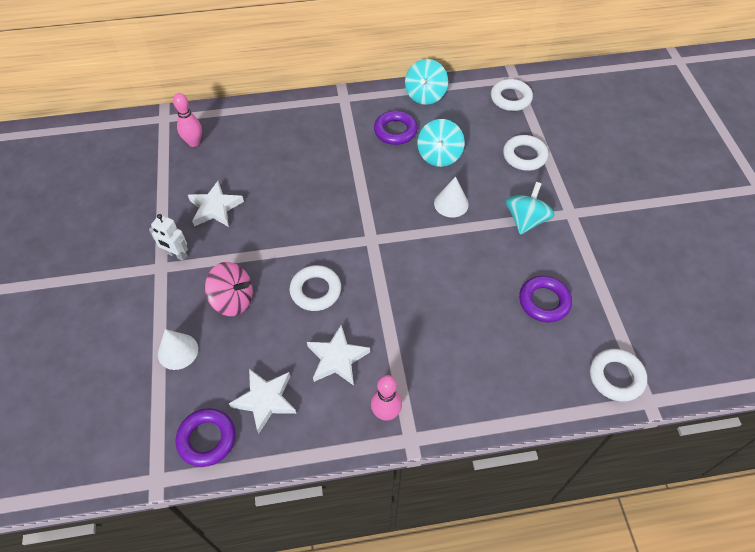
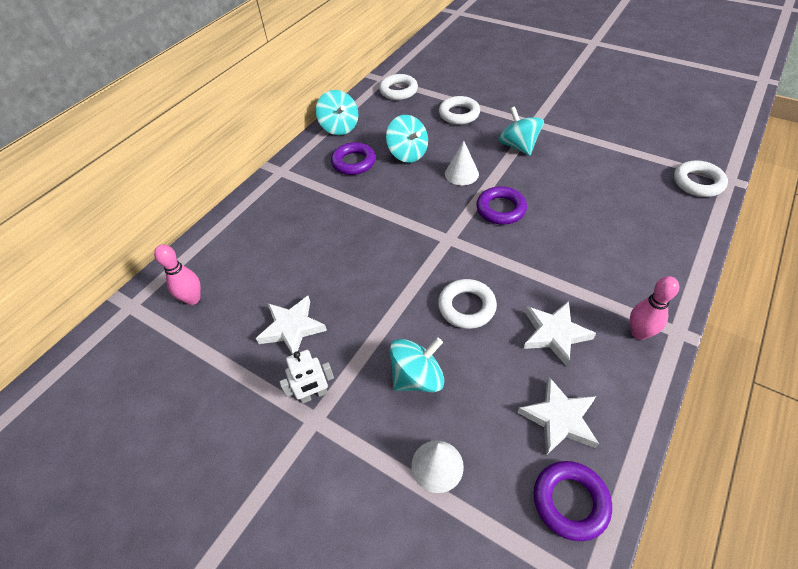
camera: 45 degrees left, 5 degrees down
pink spinning top [205,262,253,316] -> turquoise spinning top [390,338,444,392]
purple ring [519,276,572,322] -> purple ring moved to [476,186,527,225]

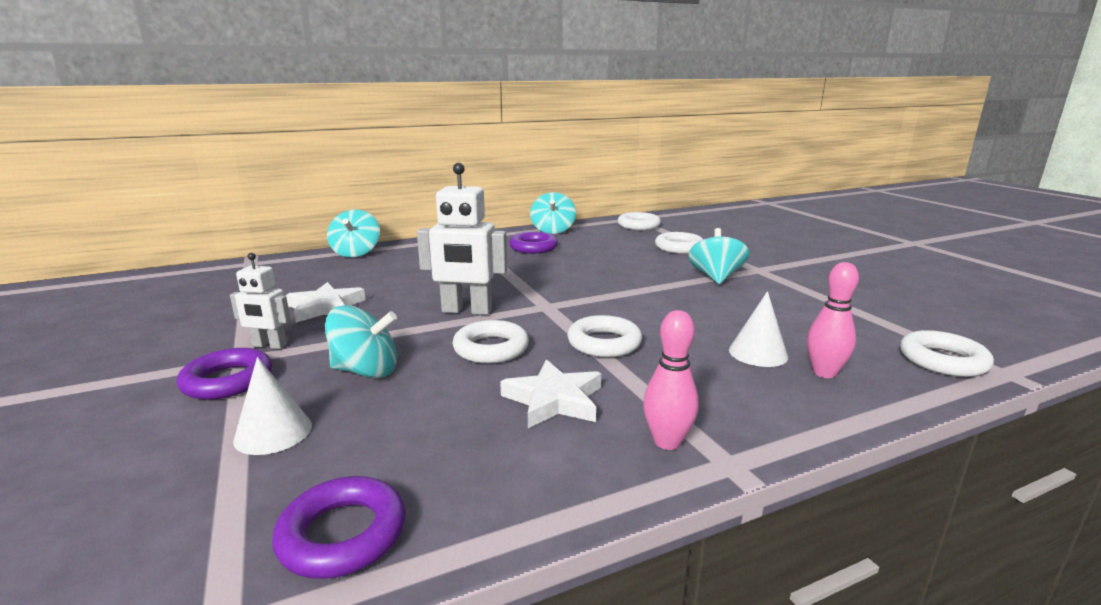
camera: 30 degrees right, 30 degrees down
pink bowling pin [154,245,201,305] -> pink bowling pin moved to [807,262,859,378]
turquoise spinning top [386,115,428,163] -> turquoise spinning top moved to [327,209,380,257]
white cone [445,141,479,185] -> white cone moved to [729,291,788,367]
purple ring [476,186,527,225] -> purple ring moved to [177,348,272,400]
white star [517,377,599,456] -> none
none -> white robot [417,163,507,315]
none -> white ring [567,315,642,357]

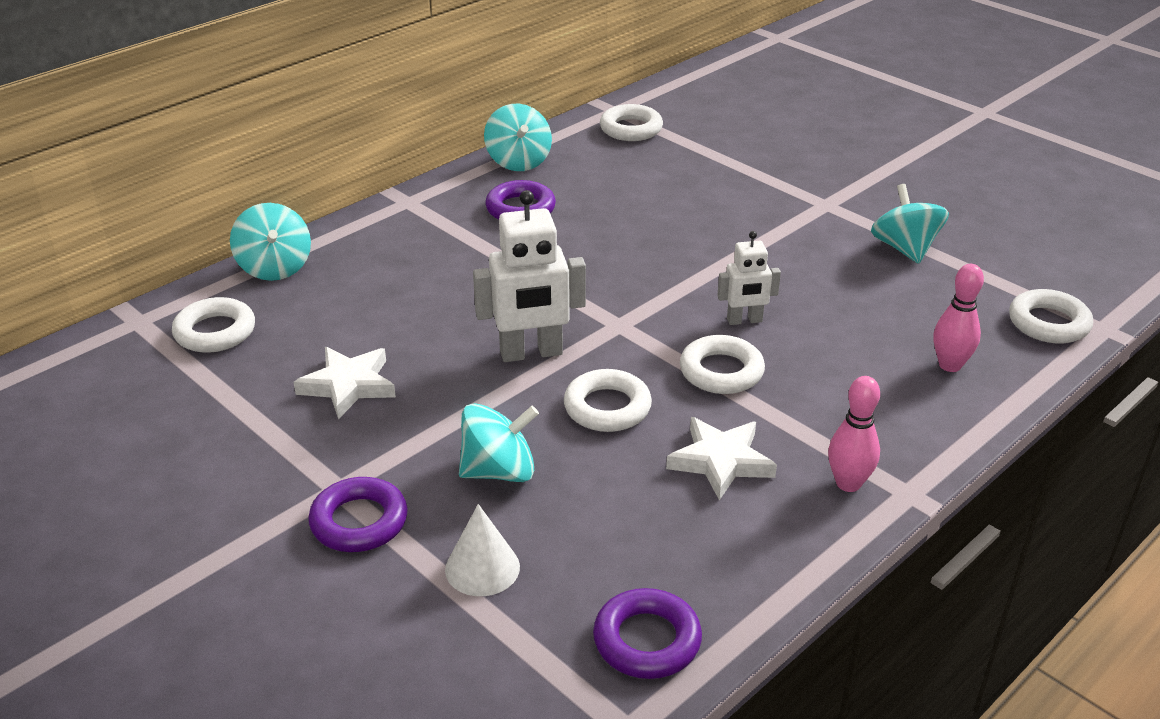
camera: 20 degrees left, 15 degrees up
white robot [230,253,291,349] -> white robot moved to [717,231,781,325]
white ring [655,232,704,254] -> white ring moved to [172,297,255,353]
turquoise spinning top [688,228,750,284] -> turquoise spinning top moved to [871,184,949,264]
white cone [729,291,788,367] -> none

